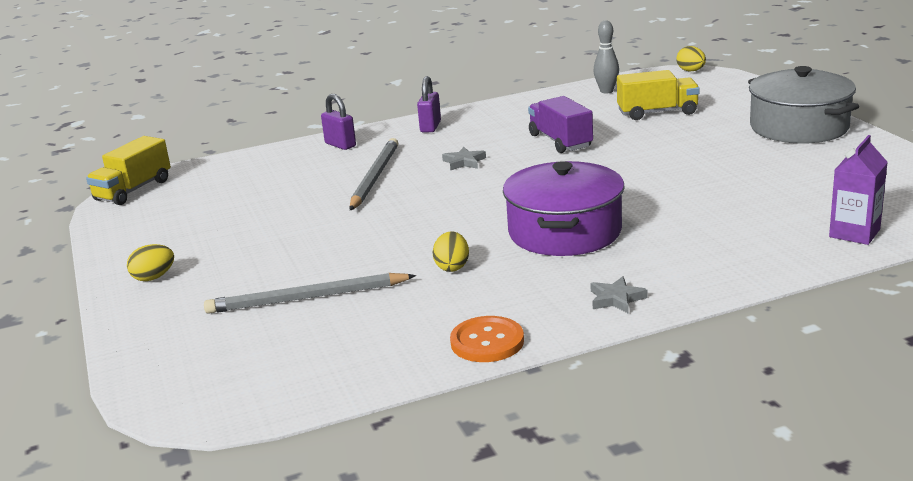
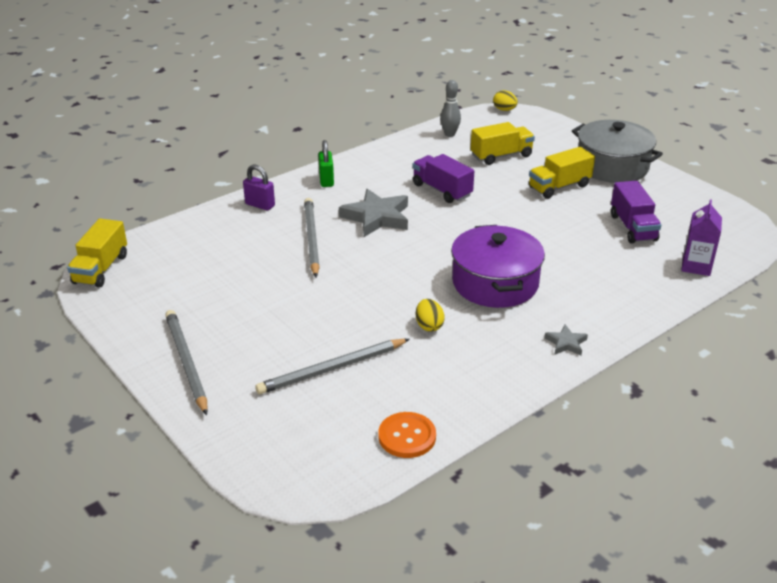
camera: 20 degrees left, 10 degrees up
yellow egg [127,244,174,281] -> grey pencil [165,310,208,415]
purple padlock [417,76,441,132] -> green padlock [318,140,334,187]
grey star [442,147,486,171] -> grey star [339,189,408,237], size x2.04
orange button [450,316,524,362] -> orange button moved to [378,412,436,458]
none -> yellow truck [529,147,595,199]
none -> purple truck [611,181,661,244]

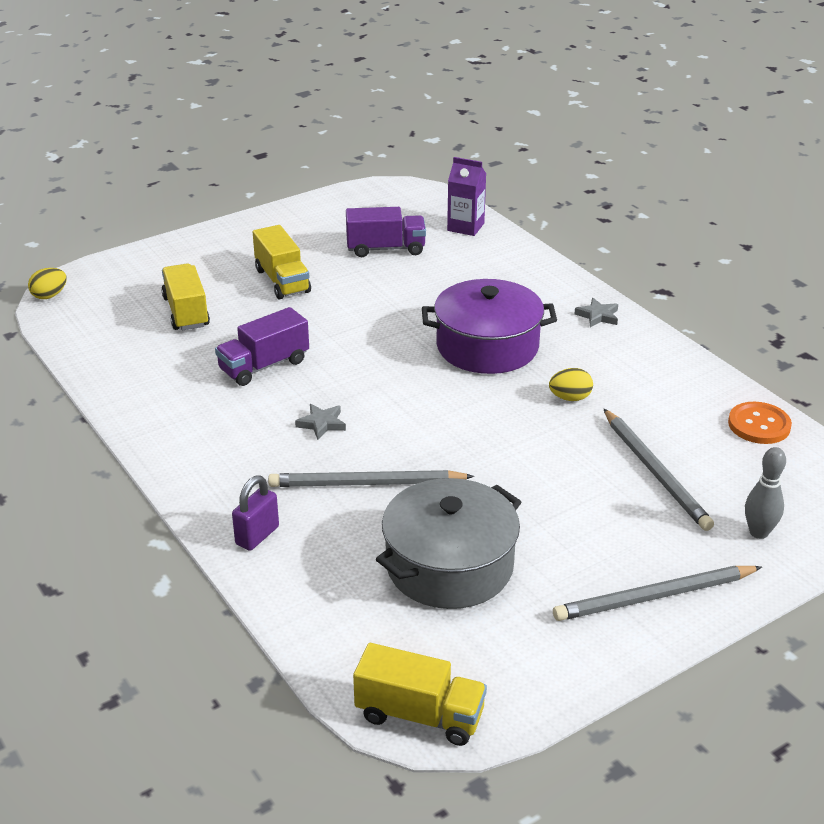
camera: 85 degrees left, 0 degrees up
green padlock [318,140,334,187] -> none
grey star [339,189,408,237] -> grey star [295,404,346,440], size x0.49
grey bowling pin [440,80,461,137] -> grey bowling pin moved to [745,447,786,539]
grey pot [572,120,663,183] -> grey pot moved to [376,478,521,609]

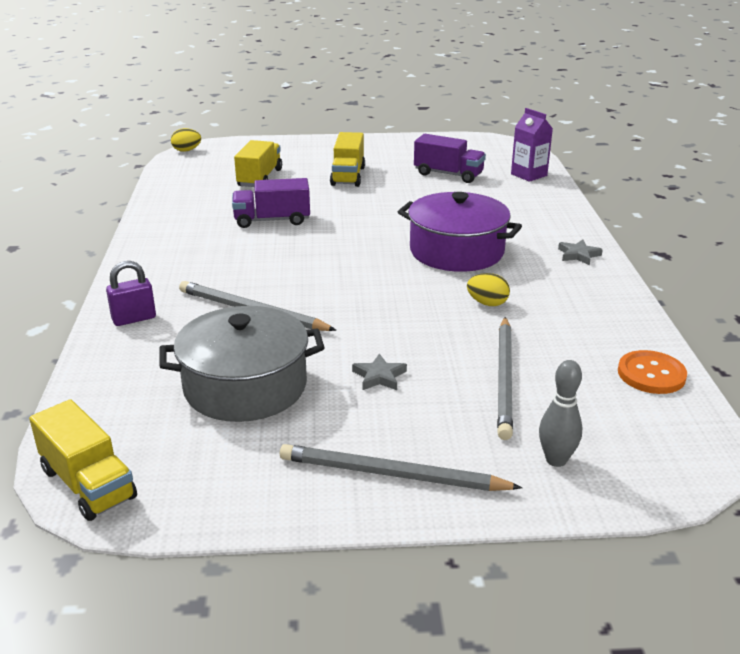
camera: 30 degrees right, 5 degrees down
grey star [295,404,346,440] -> grey star moved to [352,354,407,390]

